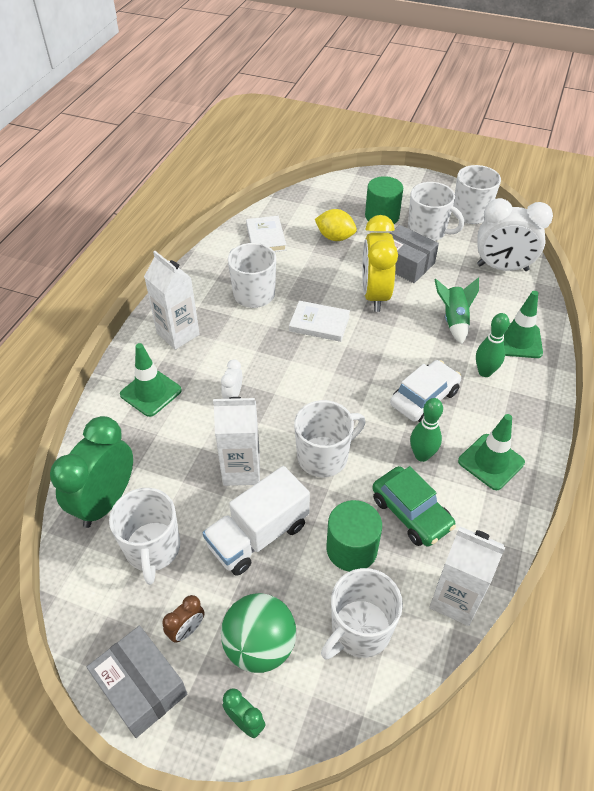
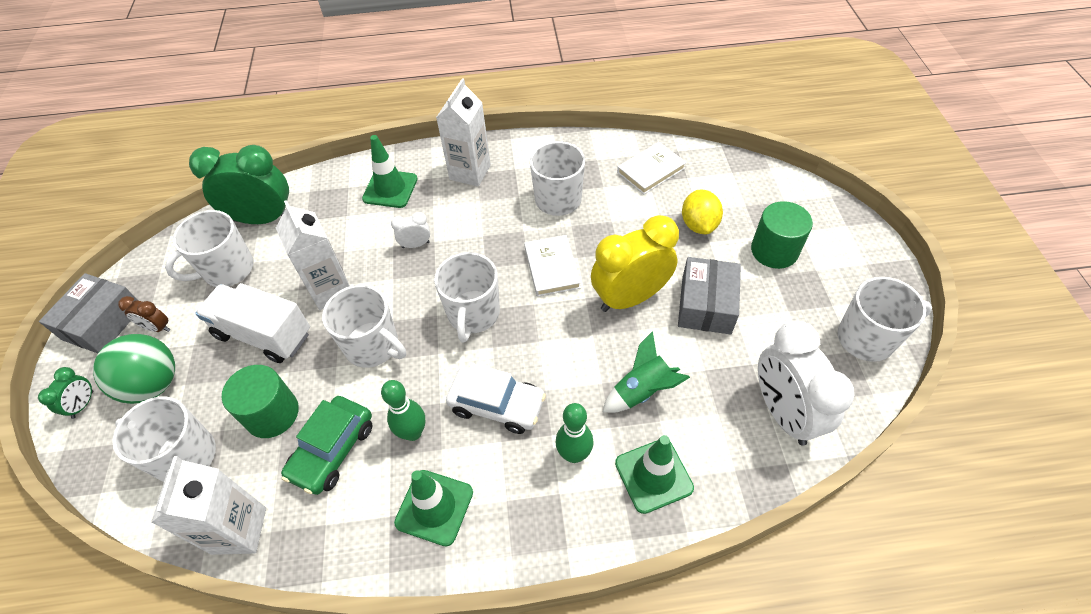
camera: 65 degrees right, 5 degrees up
white mug [408,182,464,241] -> white mug moved to [434,252,500,343]

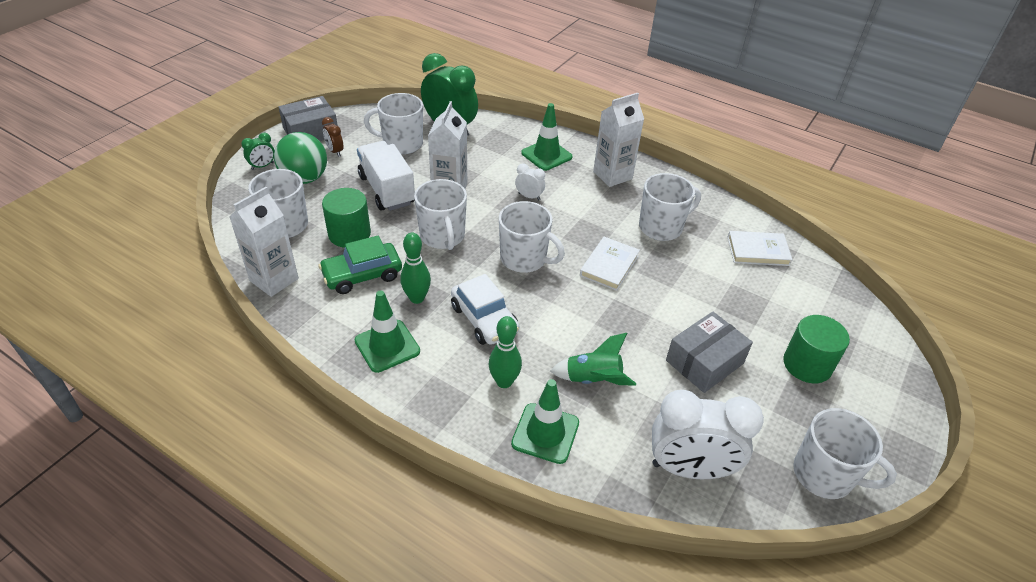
camera: 35 degrees right, 10 degrees down
white mug [434,252,500,343] -> white mug turned 105 degrees counterclockwise [499,201,565,273]
yellow clock [591,215,679,312] -> none
yellow lemon [682,190,723,234] -> none
white clock [758,321,854,445] -> white clock turned 105 degrees counterclockwise [652,390,764,479]

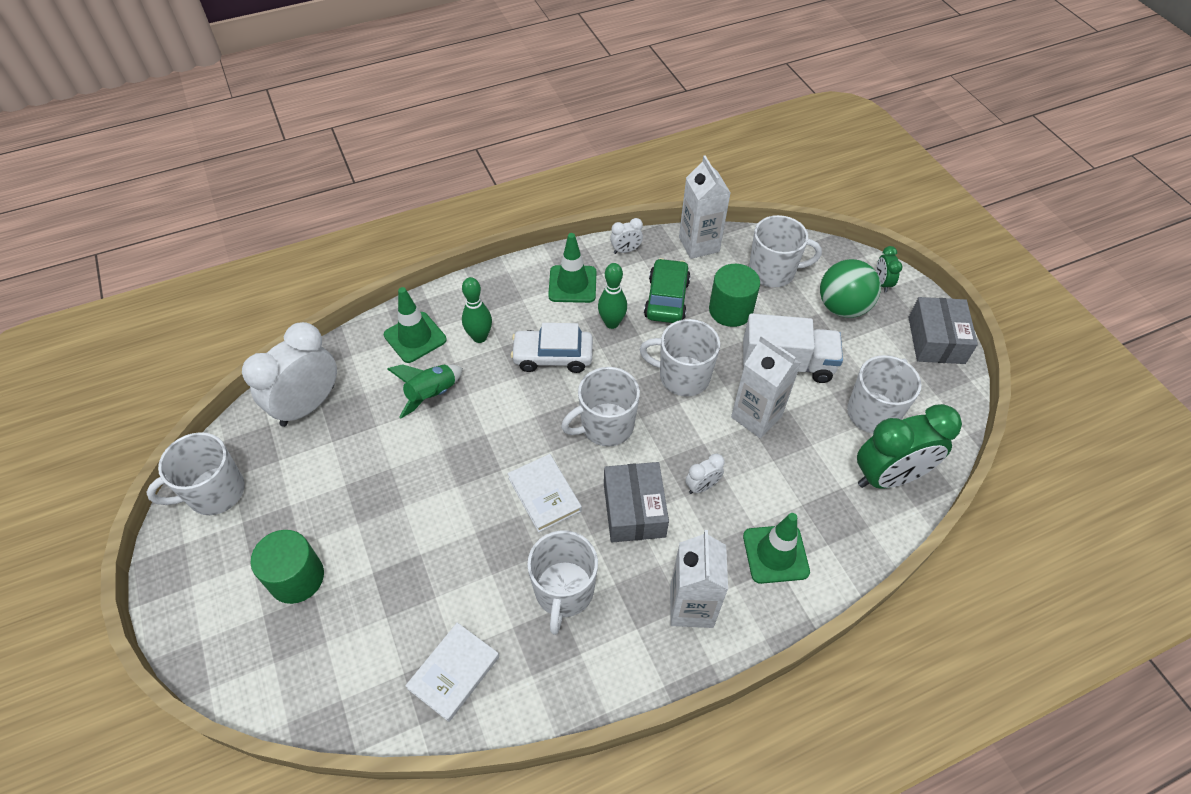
camera: 125 degrees right, 10 degrees up
brown clock [322,117,343,157] -> none
grey box [666,312,753,393] -> grey box moved to [604,462,669,542]
none -> white clock [610,218,643,254]

